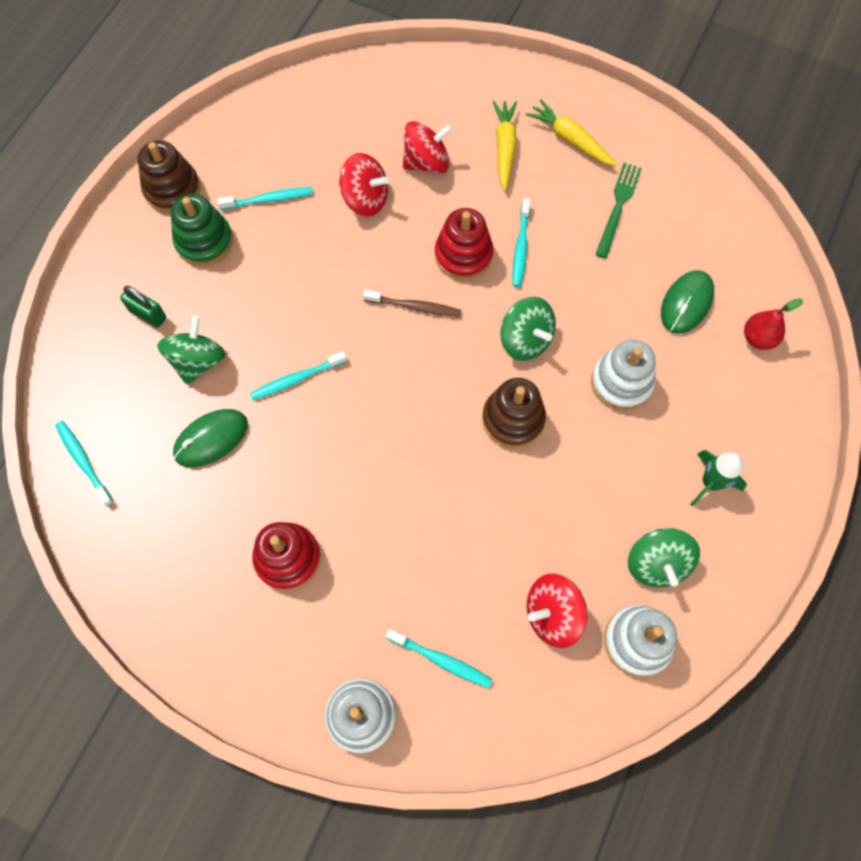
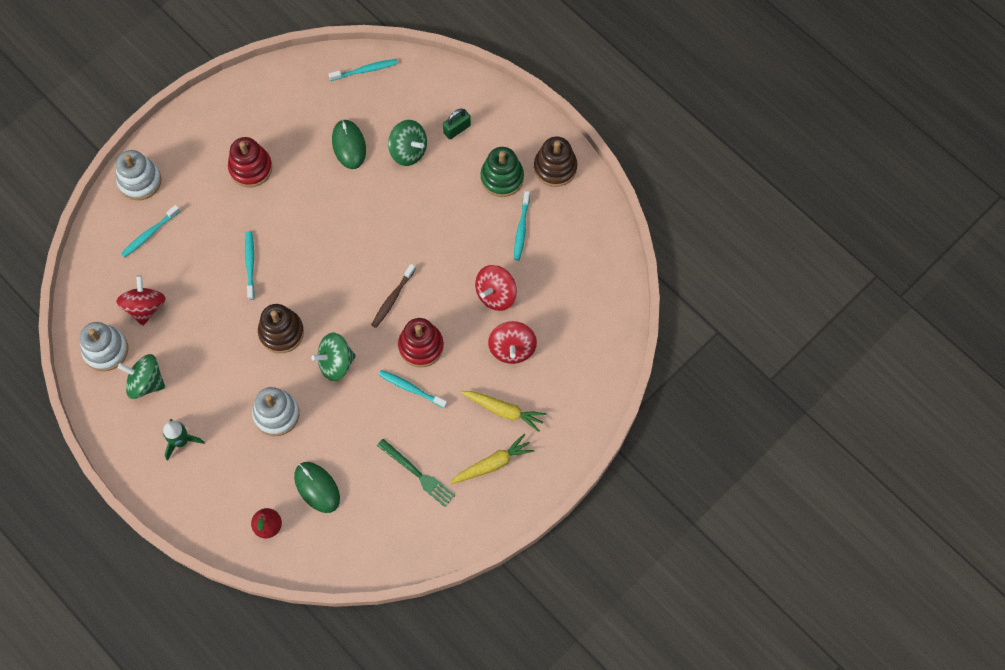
camera: 110 degrees right, 0 degrees up
turquoise toothbrush [250,351,347,400] -> turquoise toothbrush moved to [245,231,255,300]

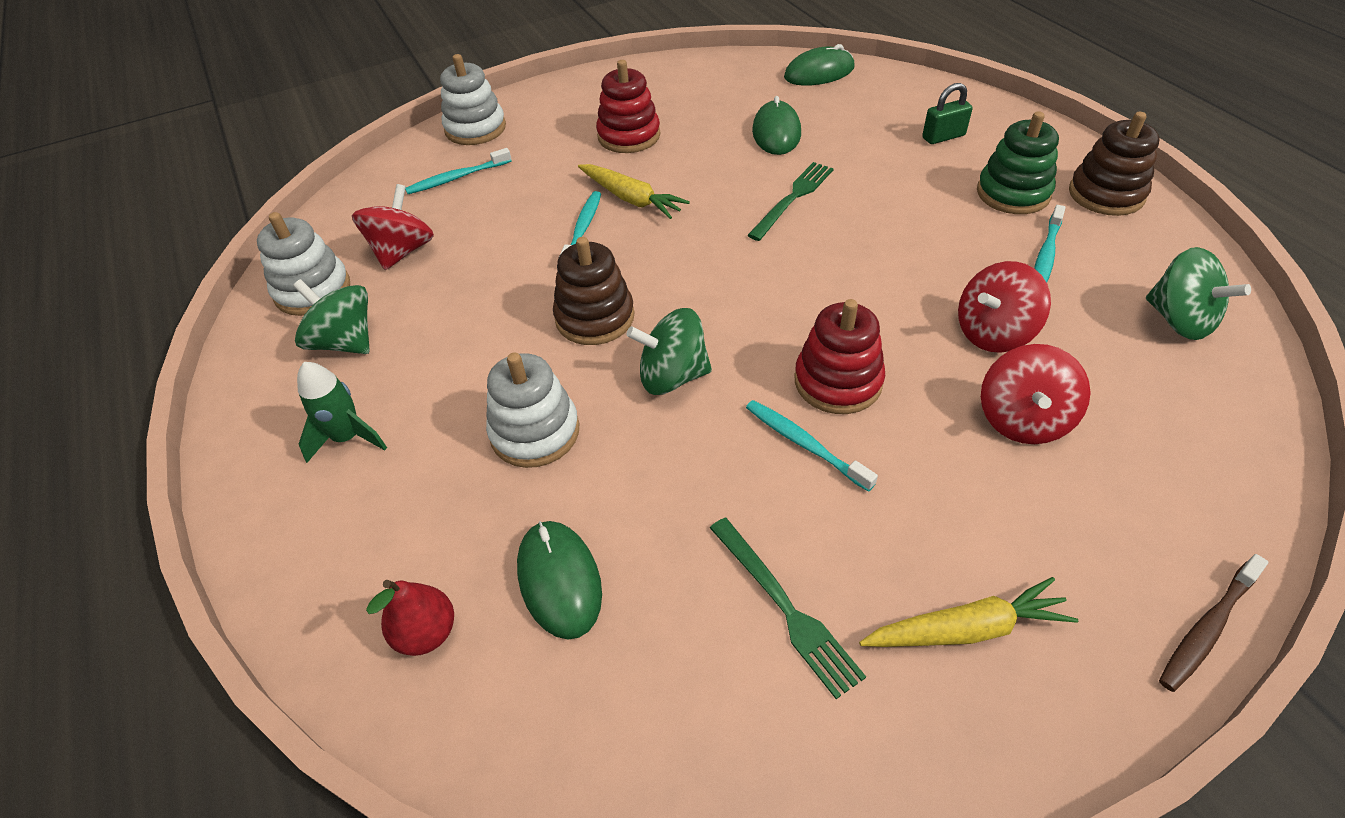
camera: 20 degrees right, 20 degrees down
turquoise toothbrush [329,59,398,81] -> green mouse [784,44,855,86]
brown toothbrush [371,264,416,328] -> brown toothbrush moved to [1159,554,1269,692]
green spinning top [388,120,427,166] -> green spinning top moved to [1146,247,1251,340]
yellow carrot [460,391,547,432] -> yellow carrot moved to [578,164,690,219]
none -> green fork [747,162,834,241]

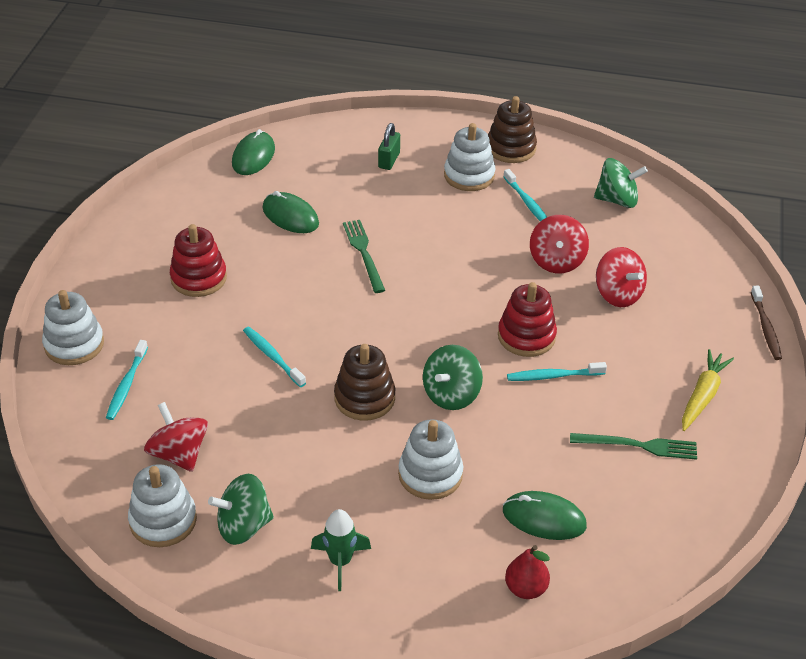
camera: 55 degrees left, 5 degrees down
yellow carrot [578,164,690,219] -> none
green stacking toy [977,111,1059,214] -> white stacking toy [444,123,496,191]

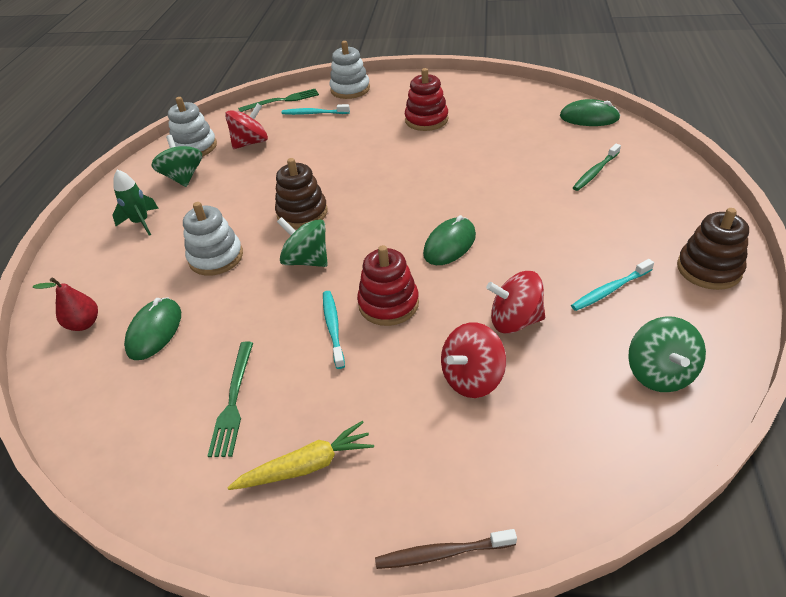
camera: 90 degrees right, 0 degrees up
turquoise toothbrush [243,327,306,387] -> none
green mouse [263,191,319,233] -> green mouse moved to [423,215,476,265]
green fork [343,220,385,293] -> green fork moved to [238,89,319,112]
green padlock [378,123,400,170] -> none
white stacking toy [444,123,496,191] -> none
yellow carrot [682,349,734,431] -> yellow carrot turned 45 degrees counterclockwise [227,421,374,490]
none -> green toothbrush [573,144,621,191]

